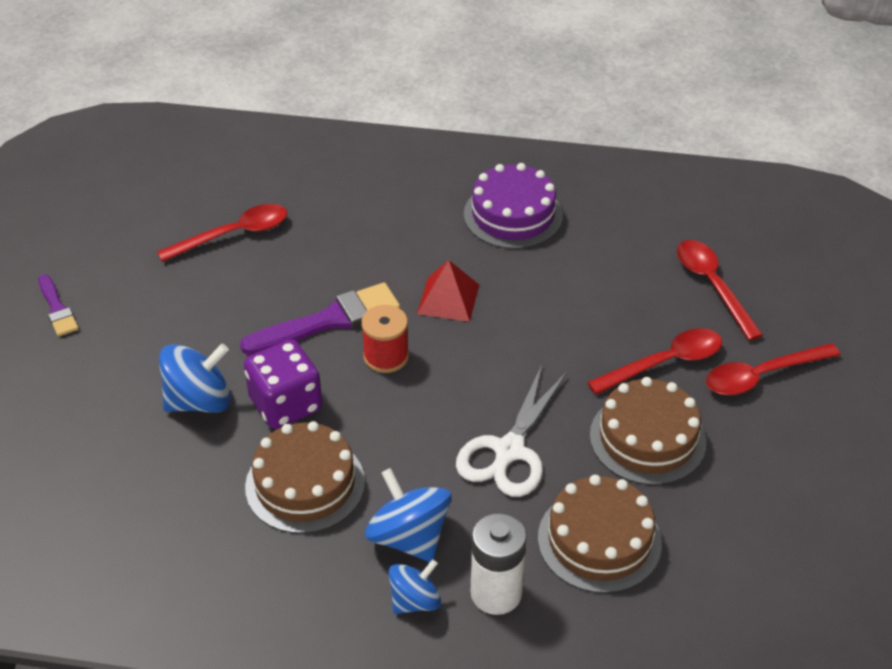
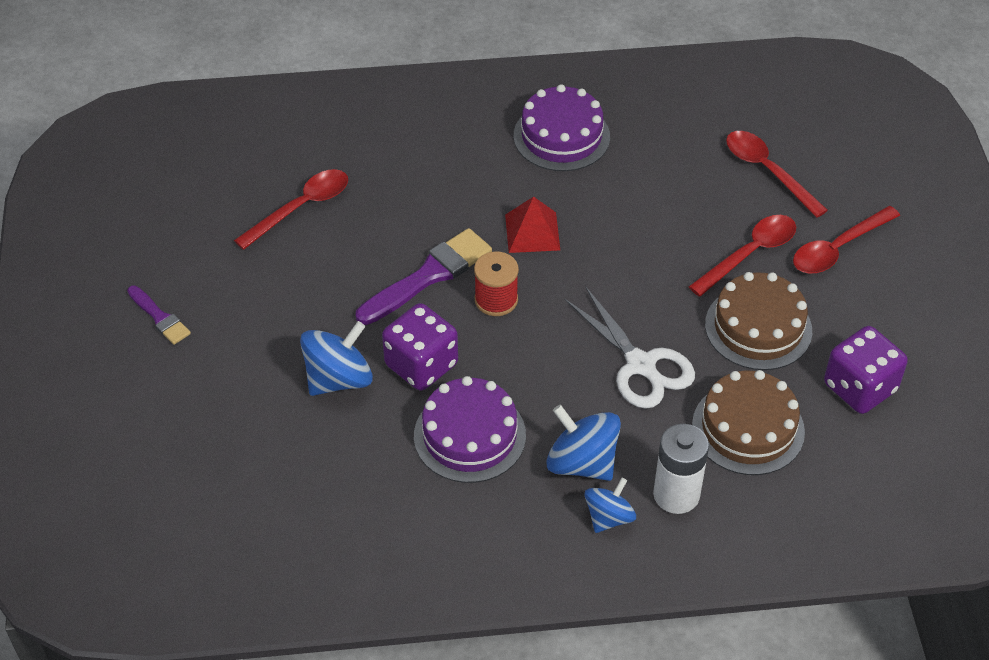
camera: 15 degrees left, 5 degrees up
brown cake [245,421,365,534] -> purple cake [414,376,526,483]
white scissors [456,365,567,497] -> white scissors turned 45 degrees counterclockwise [565,286,695,409]
none -> purple dice [824,326,908,414]

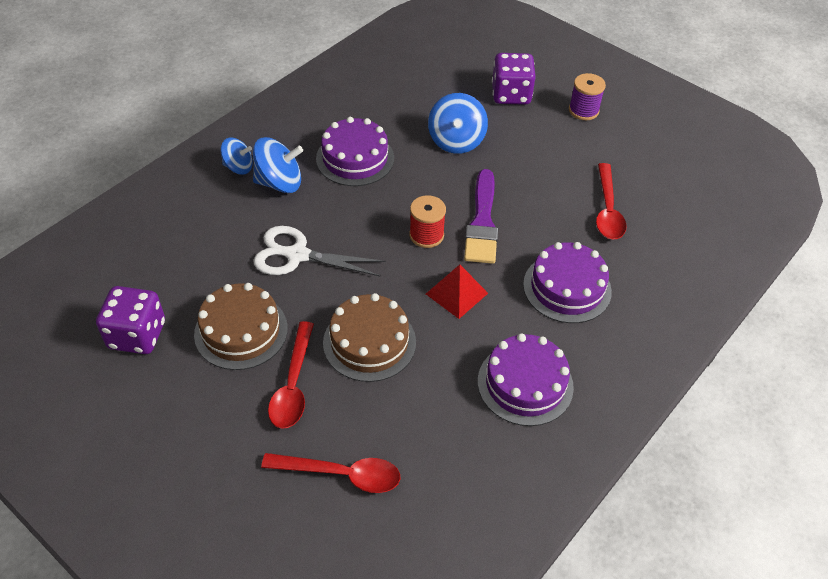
camera: 135 degrees right, 0 degrees up
purple brush [127,285,191,345] -> purple spool [569,73,606,120]
purple dice [382,303,458,391] -> purple dice moved to [492,53,536,105]
blue spinning top [584,478,636,533] -> blue spinning top turned 75 degrees counterclockwise [221,138,253,175]
white battery [653,424,709,514] -> none
brown cake [692,370,805,475] -> brown cake moved to [323,293,416,382]
red spoon [793,206,900,273] -> none
none -> purple cake [523,242,612,323]

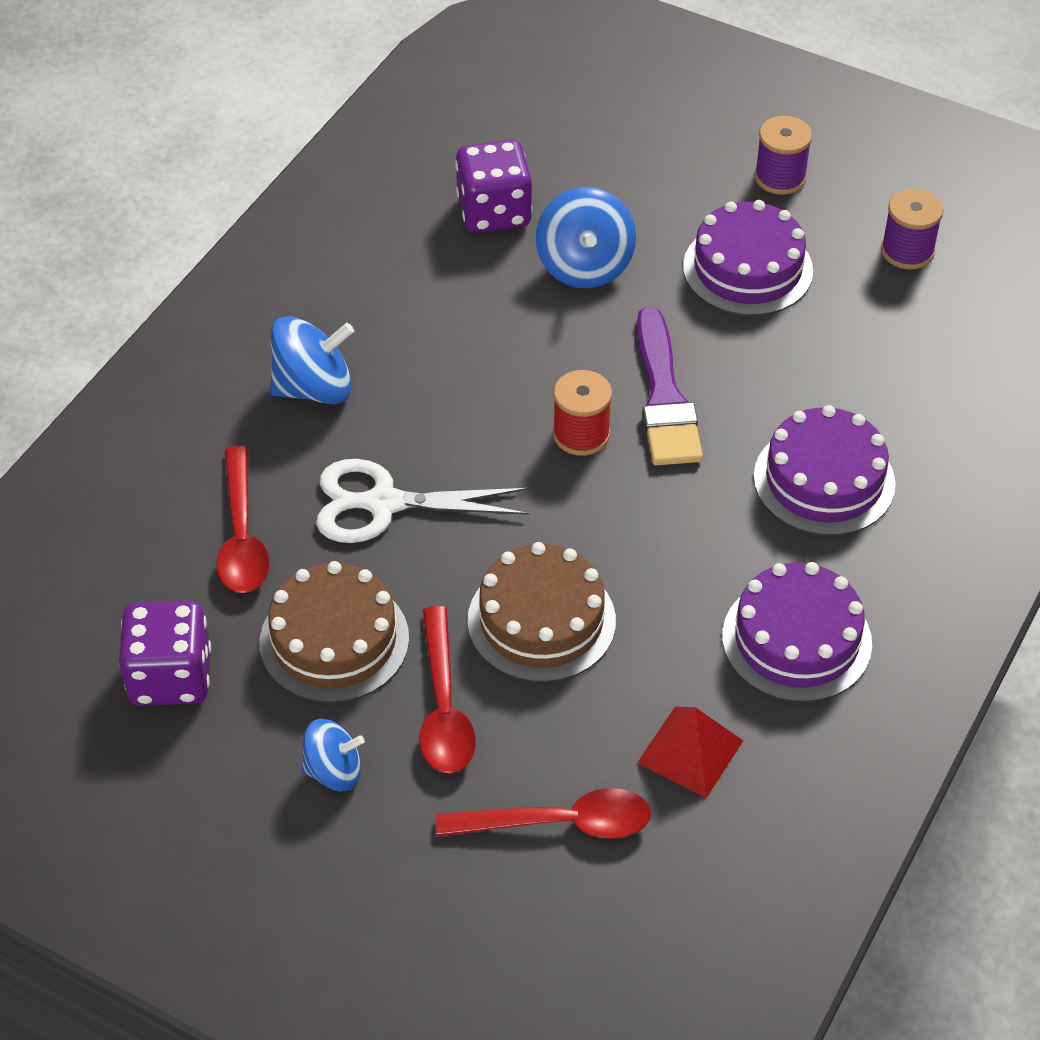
camera: 10 degrees left, 0 degrees up
blue spinning top [221,138,253,175] -> blue spinning top moved to [301,719,364,791]
purple cake [316,117,394,186] -> purple cake moved to [683,200,813,316]
red pyramid [426,265,488,319] -> red pyramid moved to [637,707,743,798]
purple dice [492,53,536,105] -> purple dice moved to [455,140,532,233]
red spoon [596,163,626,239] -> red spoon moved to [216,446,270,593]
none -> purple spool [881,189,944,269]

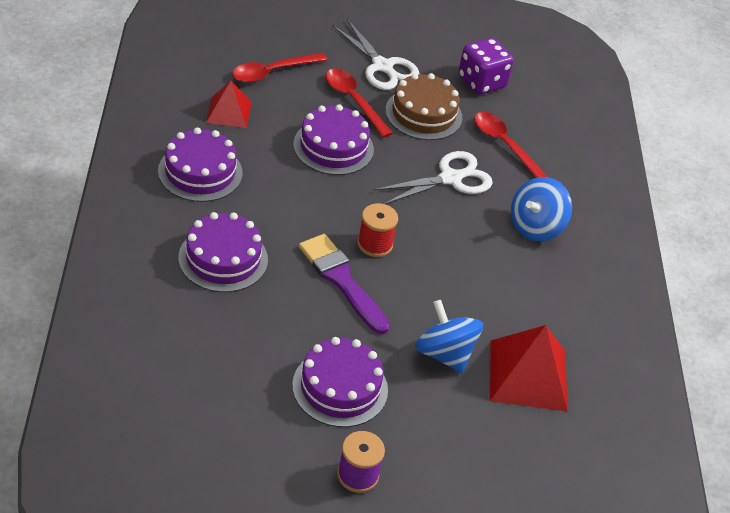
camera: 145 degrees right, 5 degrees down
blue spinning top [301,719,364,791] -> white scissors [332,19,420,90]
purple dice [455,140,532,233] -> red pyramid [490,325,568,412]
brown cake [468,542,616,682] -> purple cake [293,104,374,175]
purple spool [881,189,944,269] -> none

